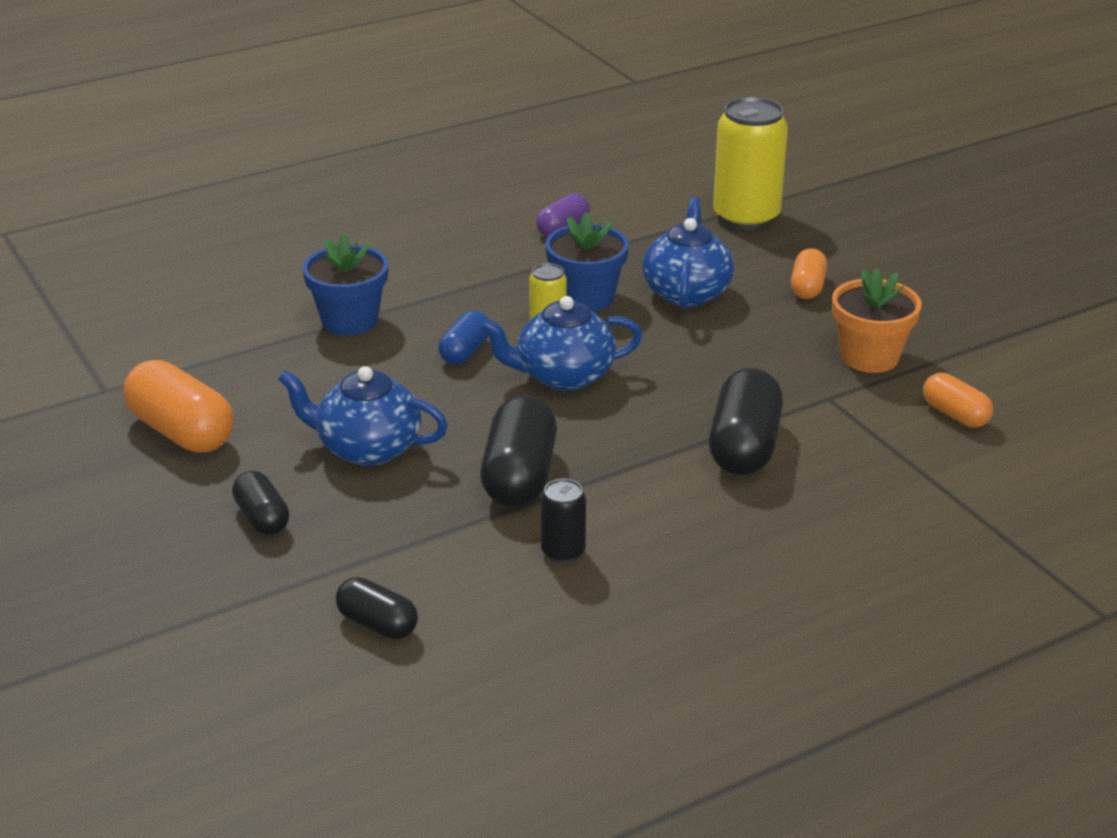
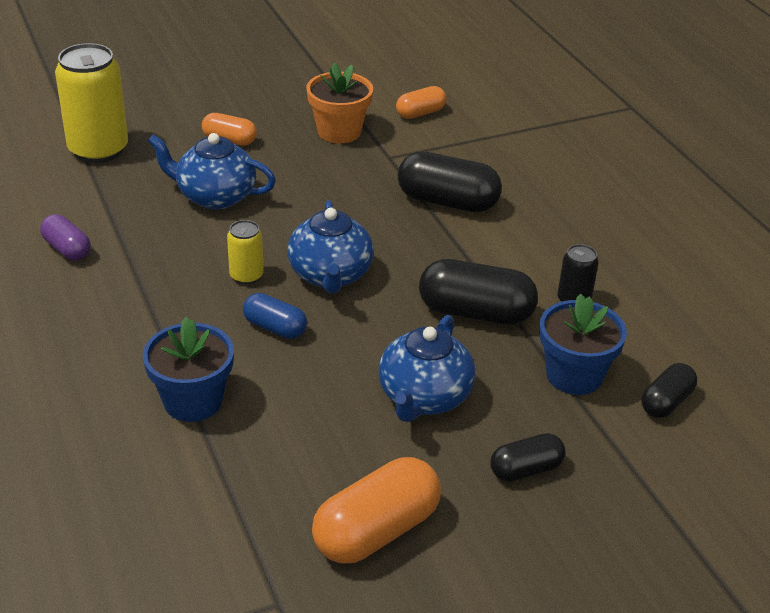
camera: 85 degrees left, 5 degrees up
blue flower pot [545,212,629,312] -> blue flower pot moved to [539,293,627,395]

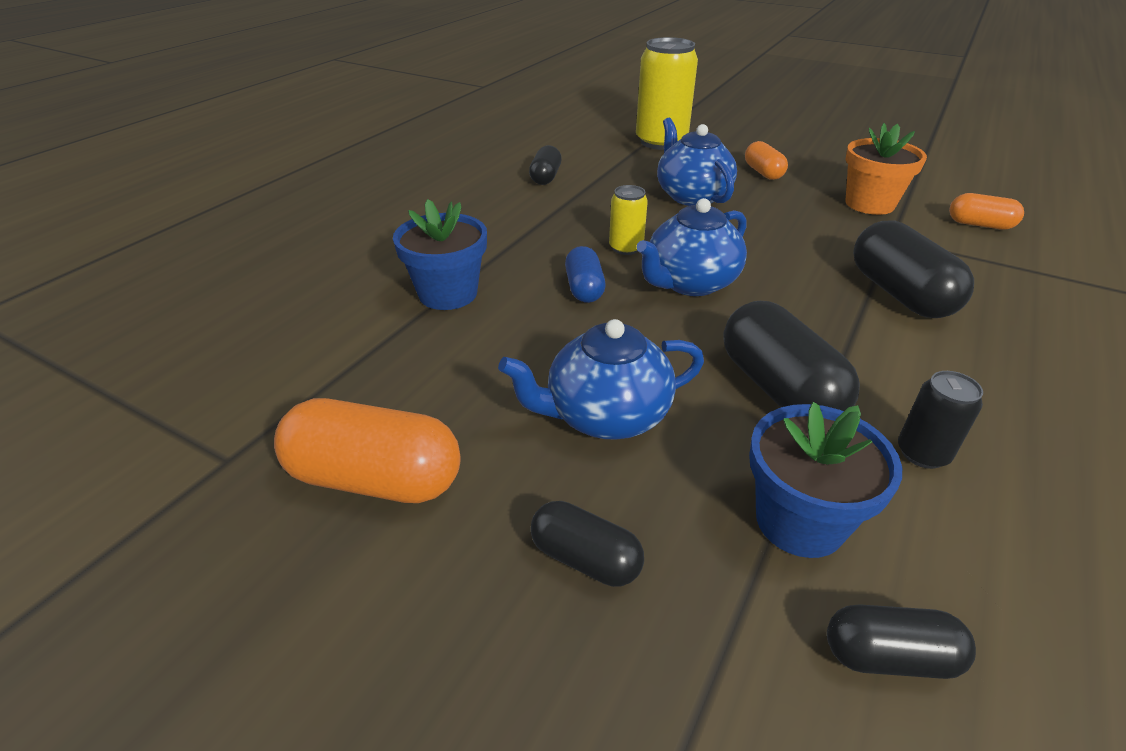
camera: 55 degrees right, 0 degrees up
purple capsule [40,214,91,261] -> black capsule [529,145,562,185]

